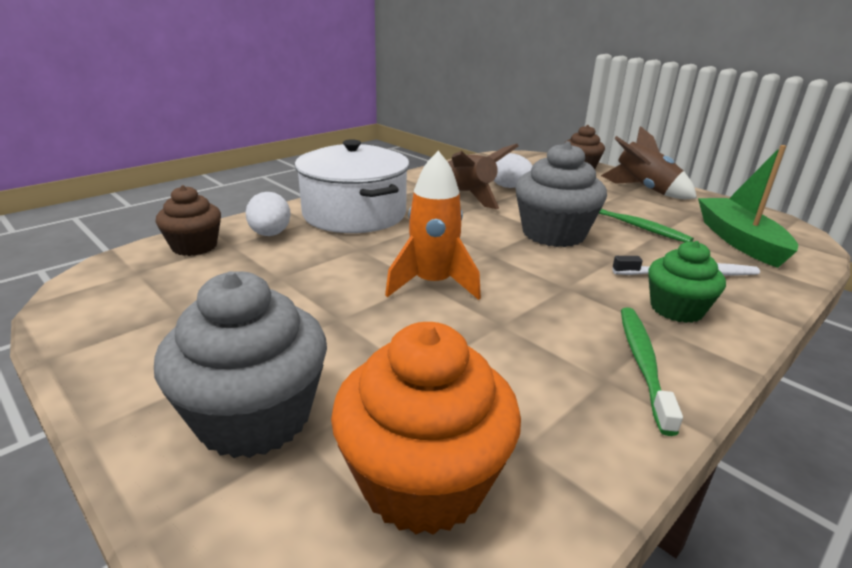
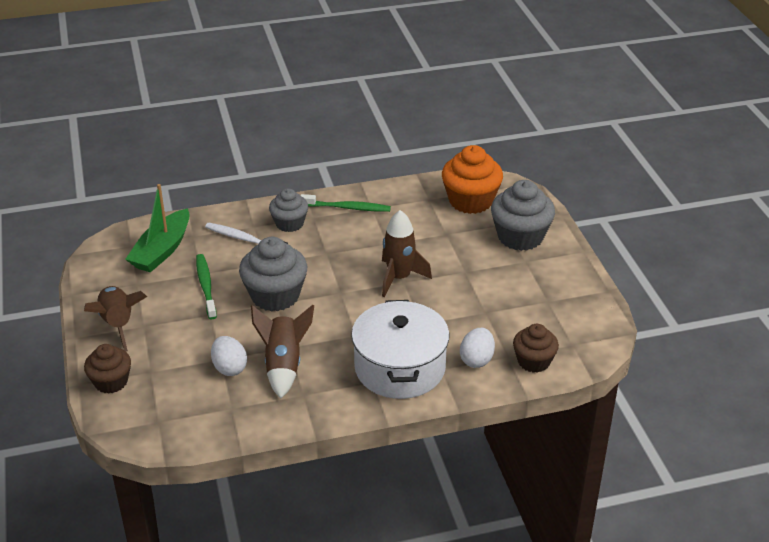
camera: 150 degrees left, 10 degrees up
orange rocket [385,151,481,300] -> brown rocket [382,210,432,297]
green toothbrush [621,307,683,436] -> green toothbrush turned 120 degrees counterclockwise [301,194,391,212]
green cupcake [648,241,726,323] -> grey cupcake [269,188,308,232]

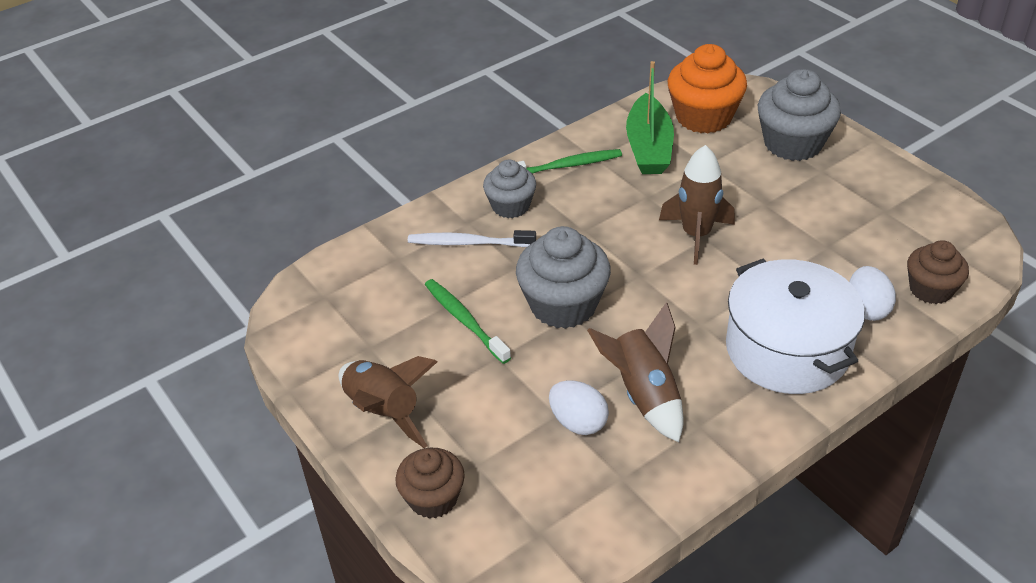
camera: 20 degrees left, 5 degrees up
green boat [125,184,190,273] -> green boat moved to [626,61,674,174]

